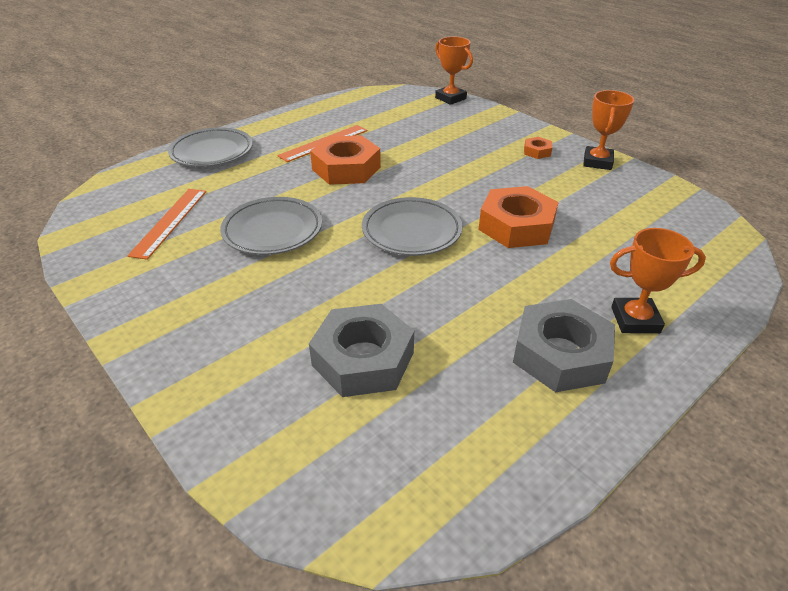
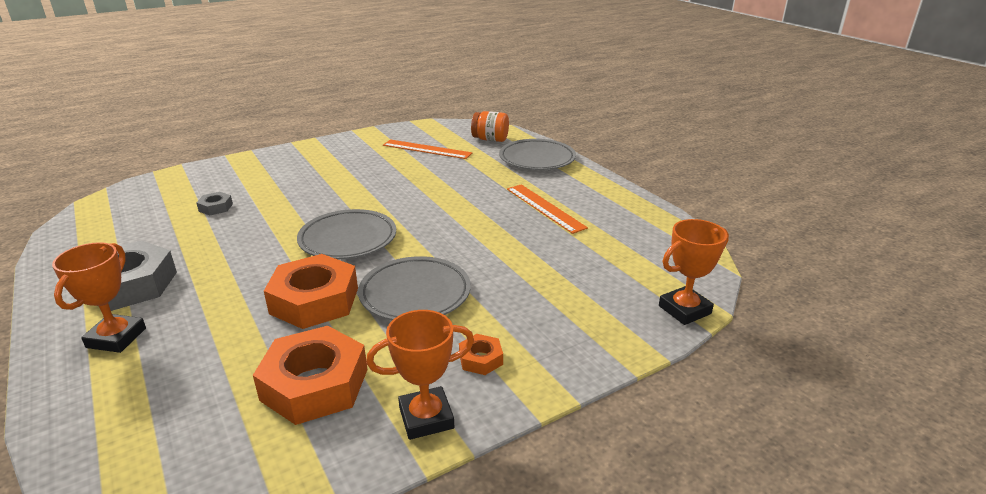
camera: 100 degrees right, 10 degrees down
grey plate [220,197,322,255] -> grey plate moved to [358,256,471,320]
grey nut [309,304,414,397] -> grey nut [196,192,233,215], size x0.46
orange nut [310,135,381,185] -> orange nut moved to [253,326,368,425]
orange trophy [583,90,634,170] -> orange trophy turned 45 degrees counterclockwise [366,310,474,440]
none -> orange jar [471,111,509,142]

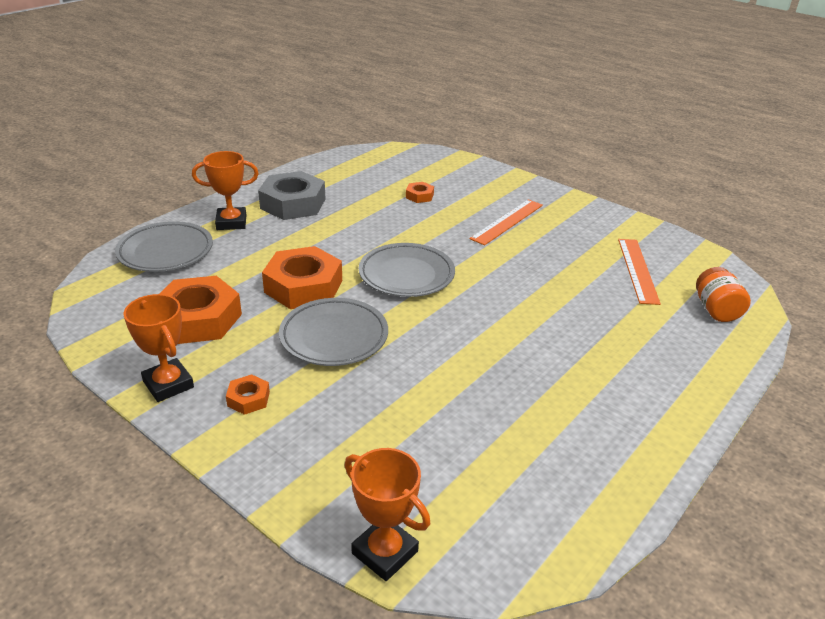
camera: 70 degrees right, 5 degrees up
grey nut [196,192,233,215] -> orange nut [406,182,434,203]
grey plate [499,139,576,170] -> grey plate moved to [115,221,213,272]
orange ruler [507,184,588,234] -> orange ruler moved to [469,199,543,245]

